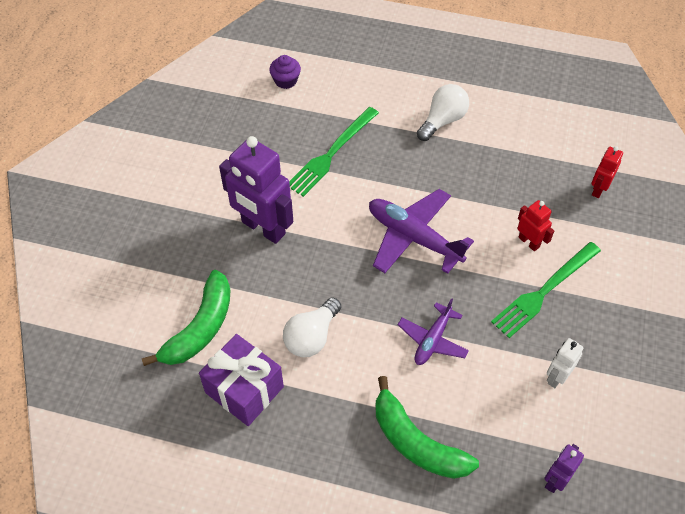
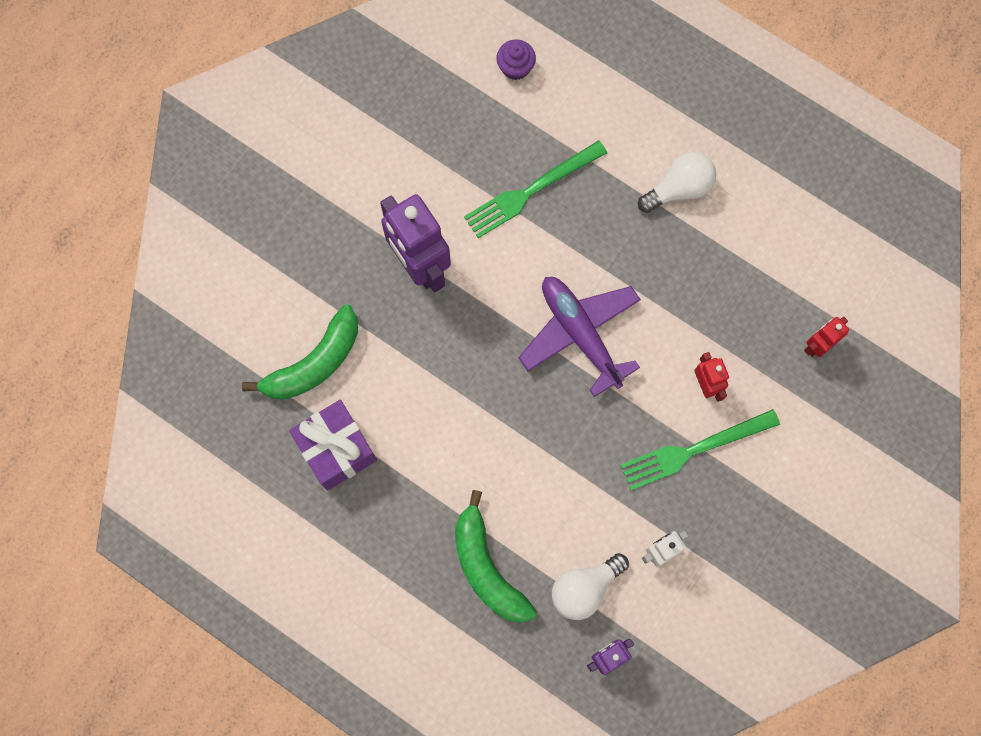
camera: 20 degrees right, 20 degrees up
white light bulb [283,297,341,357] -> white light bulb moved to [552,553,629,620]
purple plane [397,298,469,365] -> none

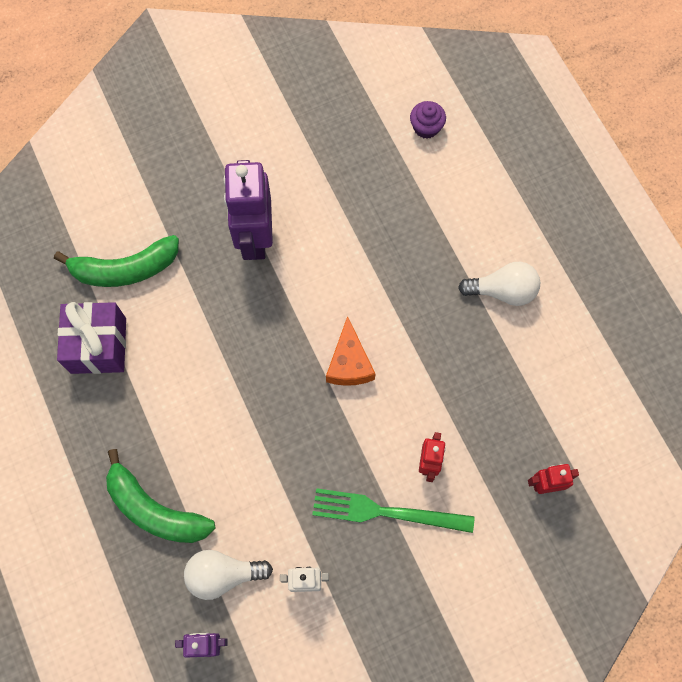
camera: 30 degrees right, 5 degrees down
green banana [455,490,537,623] -> green banana turned 60 degrees counterclockwise [106,449,215,543]
green fork [464,140,607,238] -> none
purple plane [518,277,641,397] -> orange cheese [326,316,375,386]

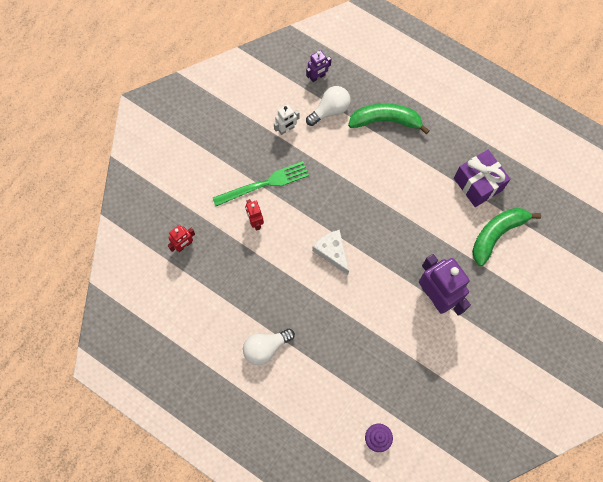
camera: 150 degrees right, 0 degrees up
orange cheese [326,316,375,386] -> white cheese [312,230,349,275]

